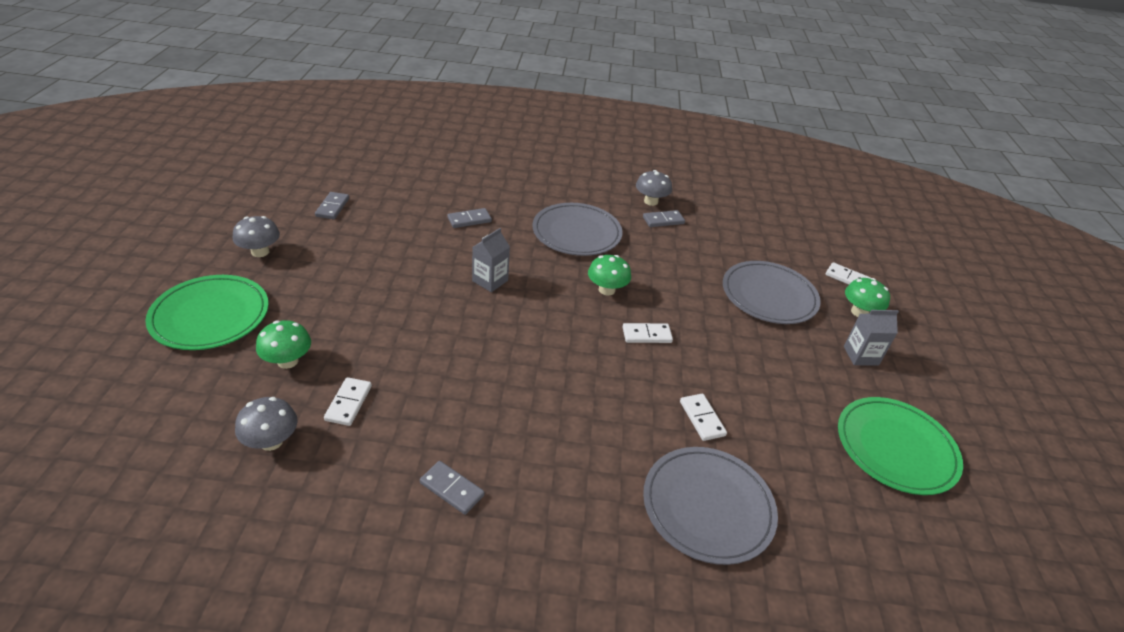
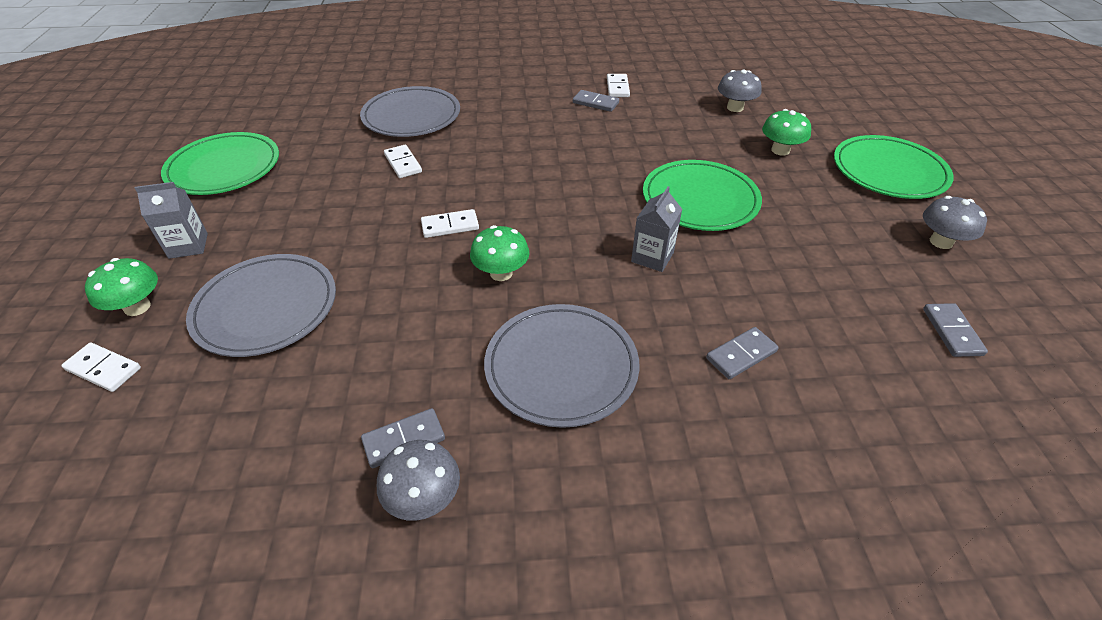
camera: 175 degrees right, 5 degrees up
white domino [324,377,372,426] -> white domino moved to [607,74,630,97]
none -> green plate [643,160,762,231]

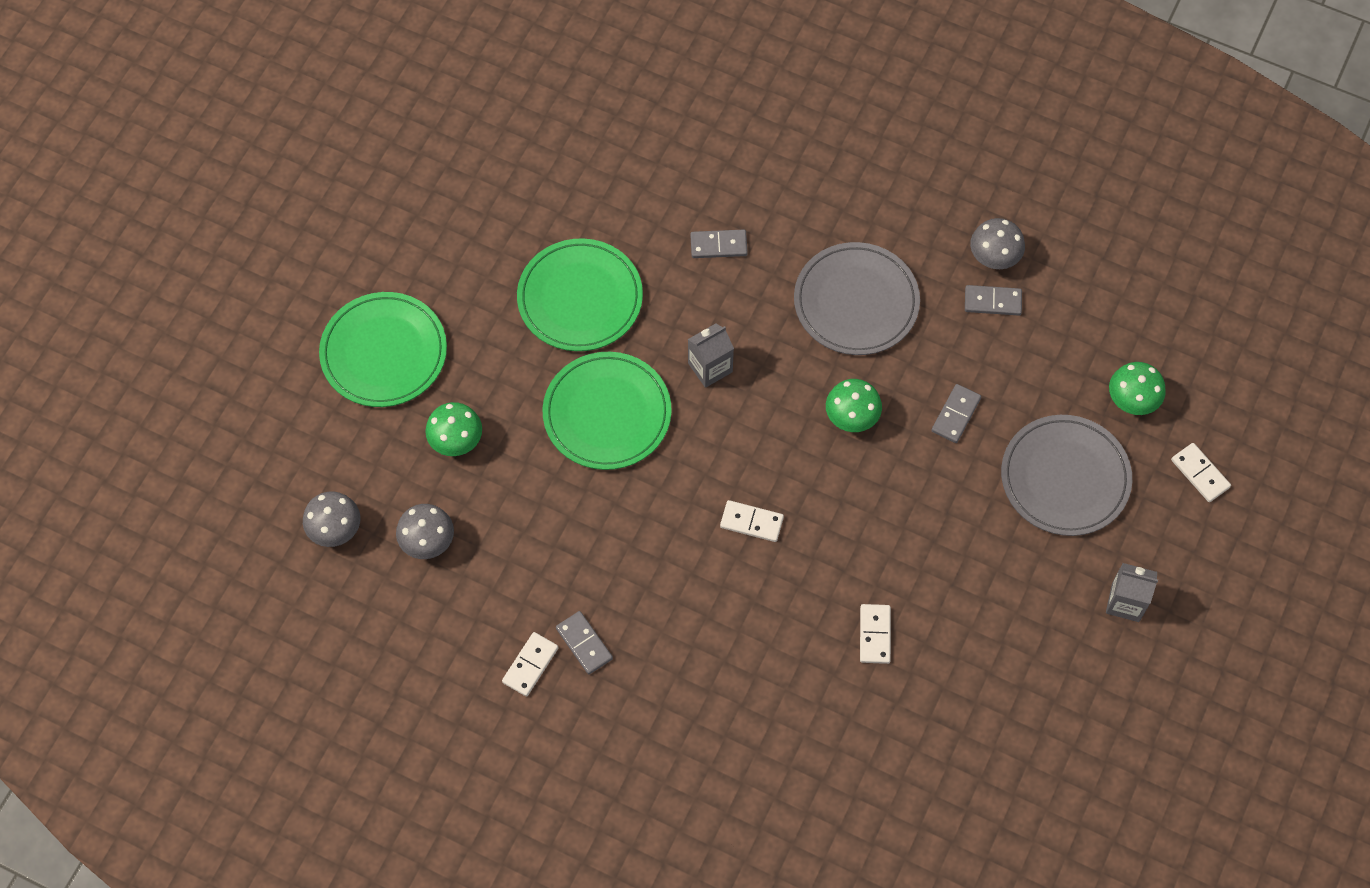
camera: 150 degrees left, 20 degrees up
green mushroom [85,258,158,316] -> green mushroom moved to [1109,362,1166,415]
green plate [161,132,279,195] -> green plate moved to [517,238,643,351]
grey plate [360,86,460,137] -> none
white domino [421,209,479,238] -> white domino moved to [720,500,784,542]
grey mushroom [923,196,987,249] -> grey mushroom moved to [303,491,360,547]
grey domino [923,303,988,357] -> grey domino moved to [931,384,981,443]

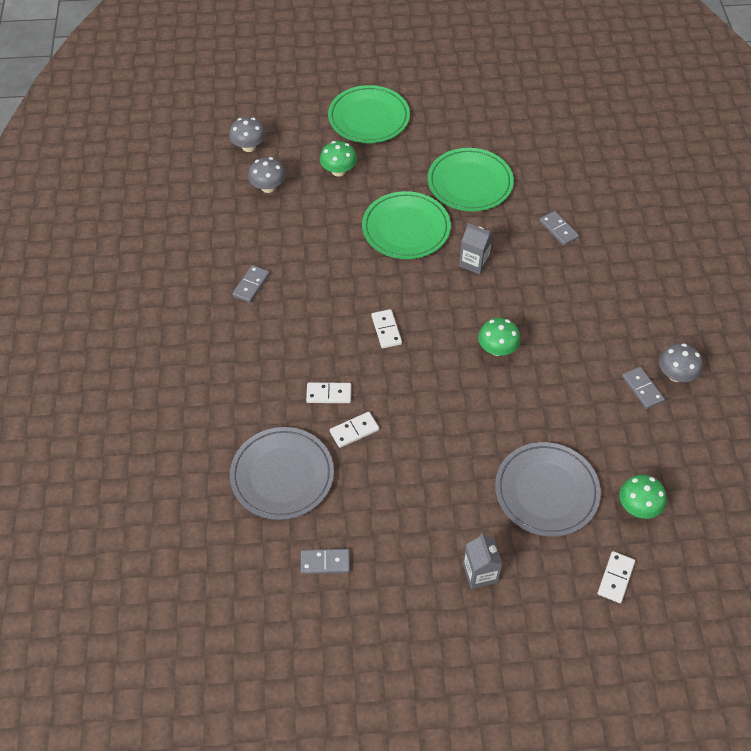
camera: 60 degrees right, 10 degrees down
white domino [502,632,558,697] -> white domino moved to [306,382,351,403]
grey plate [794,242,920,355] -> grey plate moved to [230,427,334,520]
grey domino [931,384,981,443] -> grey domino moved to [301,549,350,574]

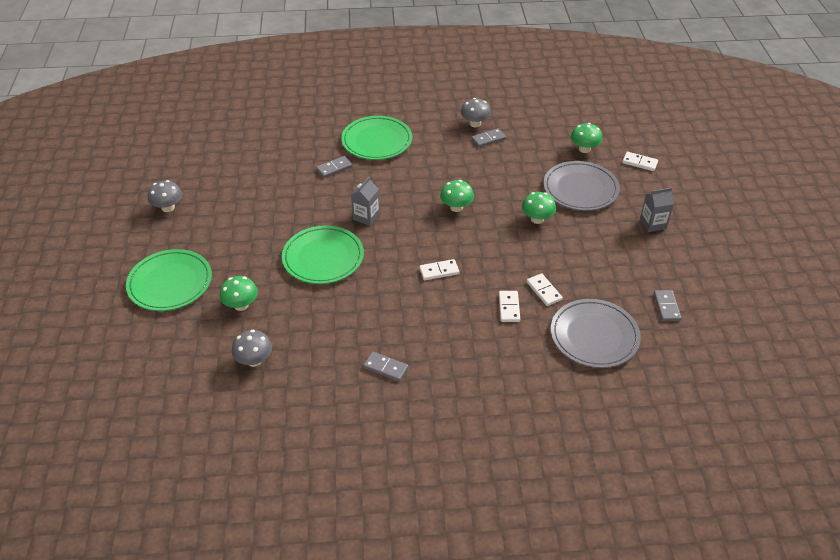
camera: 90 degrees left, 10 degrees down
grey mushroom [229,117,266,152] -> grey mushroom moved to [148,180,182,212]
green plate [428,148,514,212] -> green plate moved to [341,116,412,160]
none -> green mushroom [522,192,556,224]

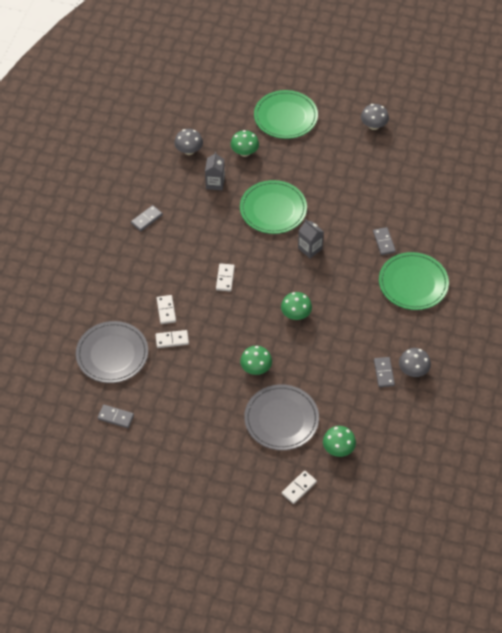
camera: 110 degrees right, 10 degrees up
white domino [499,291,520,322] -> white domino turned 60 degrees clockwise [157,295,176,324]
grey carton [640,187,674,232] -> grey carton moved to [205,152,225,190]

